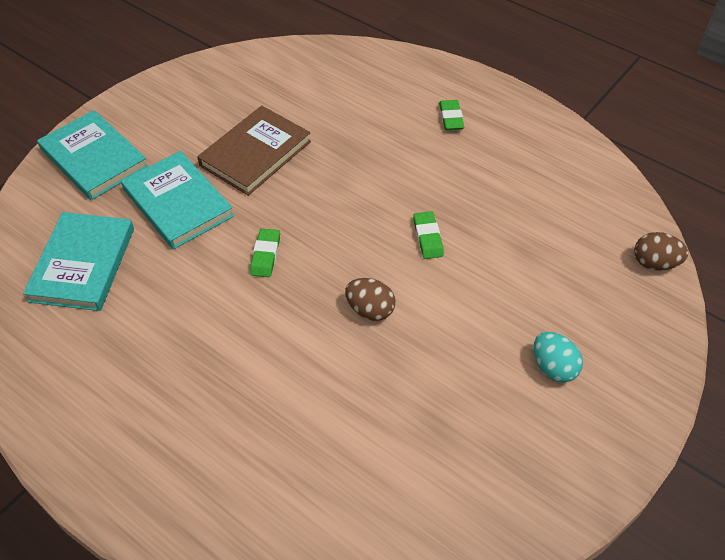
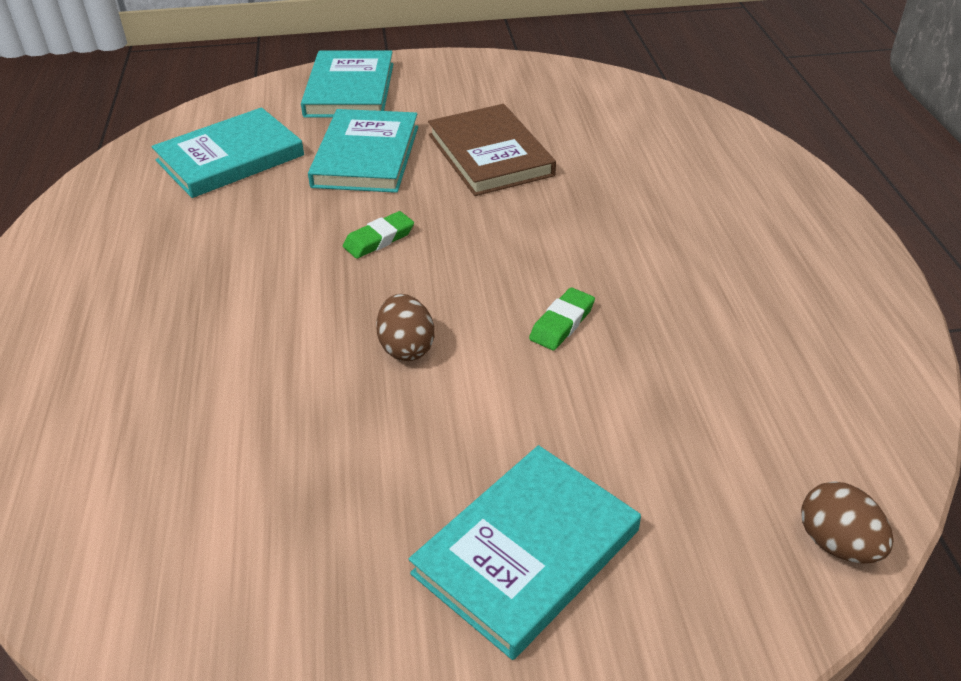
camera: 45 degrees right, 10 degrees down
brown book [197,106,311,196] -> brown book turned 75 degrees clockwise [428,104,556,196]
green eraser [439,100,464,130] -> none
turquoise egg [534,332,583,383] -> turquoise book [409,445,641,660]

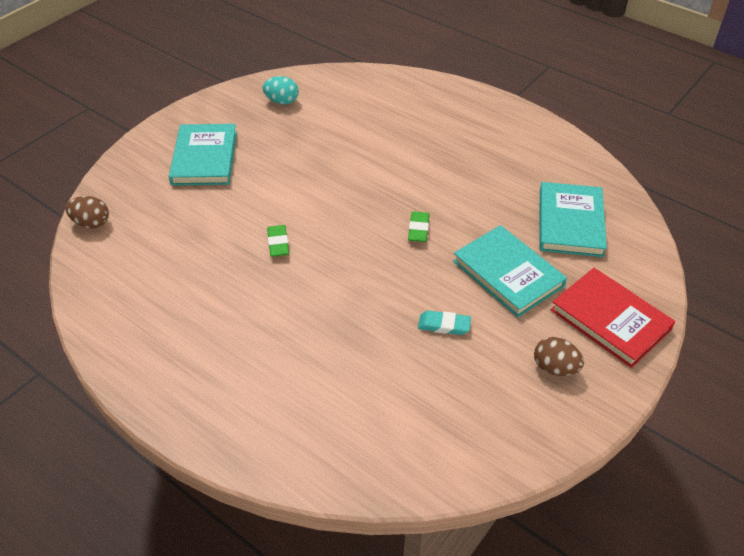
camera: 135 degrees right, 5 degrees up
turquoise book [301,51,393,118] -> red book [550,268,675,368]
brown egg [376,294,434,361] -> brown egg moved to [534,337,584,376]
brown book [428,104,556,196] -> turquoise eraser [418,310,471,335]
none -> turquoise egg [262,76,299,105]

